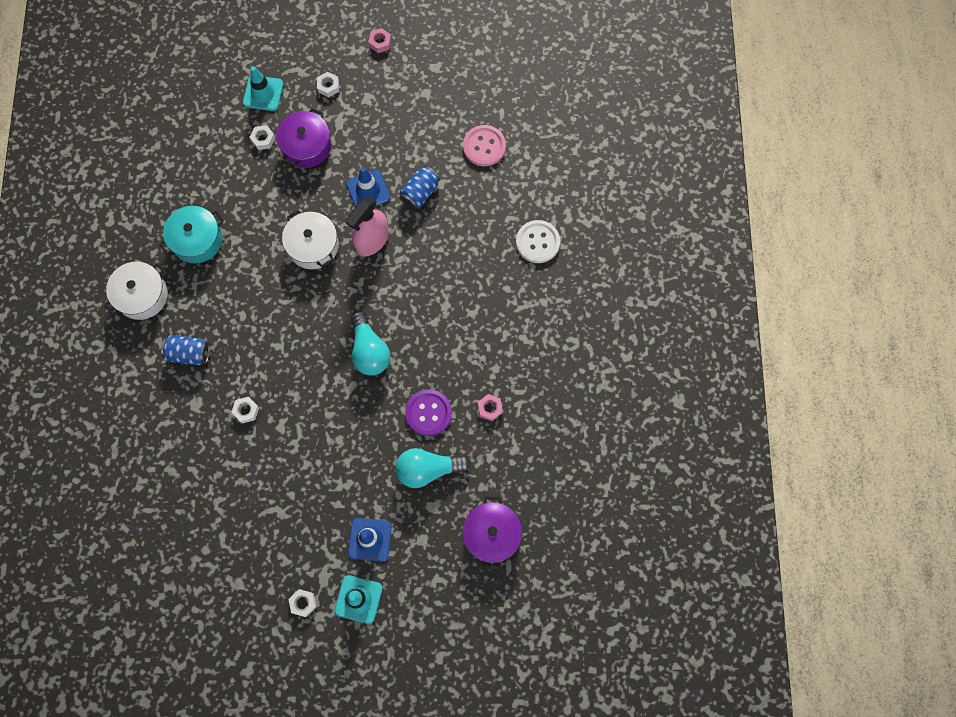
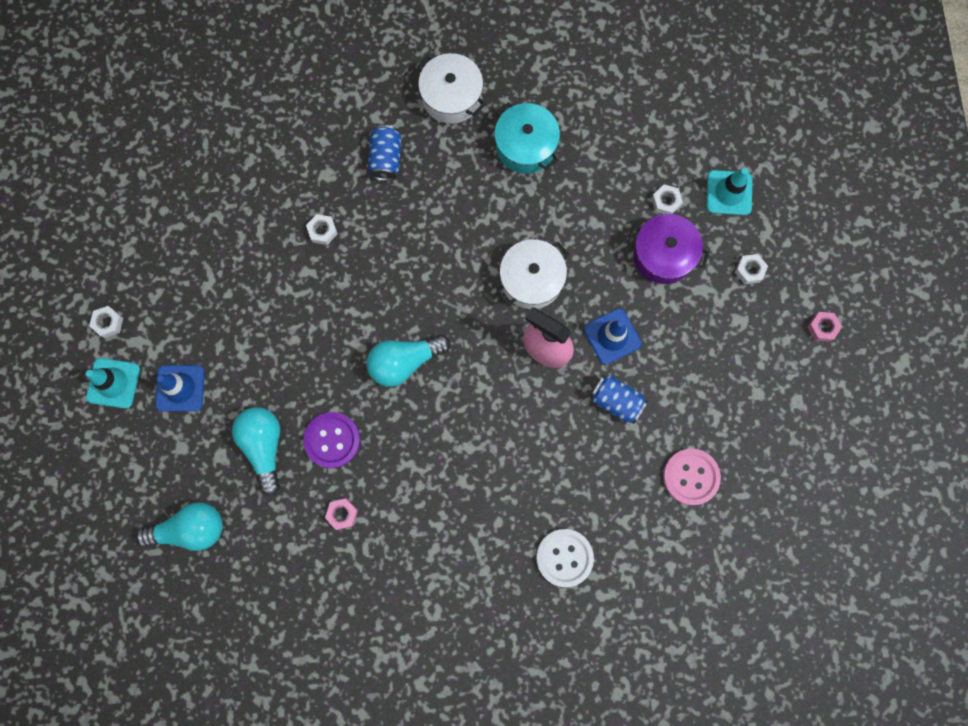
camera: 85 degrees right, 5 degrees up
purple pot [462,496,522,570] -> turquoise light bulb [136,502,223,551]

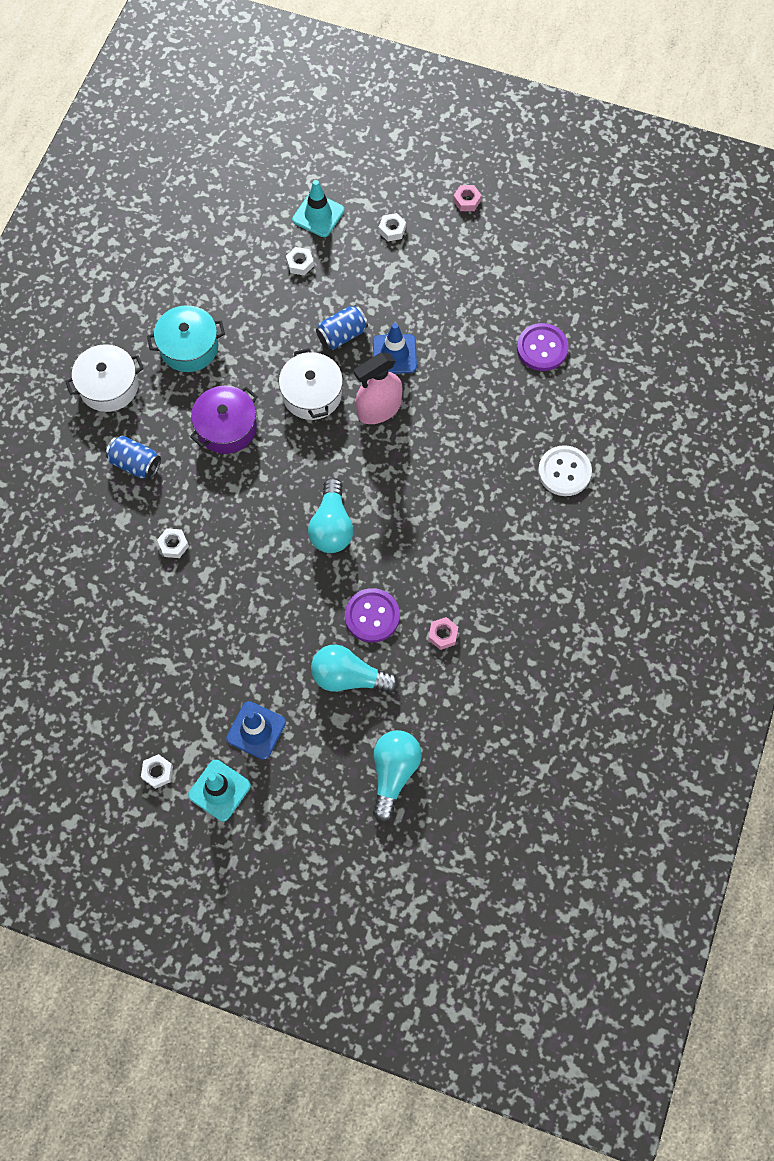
camera: 65 degrees left, 10 degrees down
blue can [590,375,648,424] -> blue can moved to [316,305,368,350]
purple pot [627,214,710,284] -> purple pot moved to [190,386,258,454]
pink button [663,448,721,505] -> purple button [517,323,568,371]

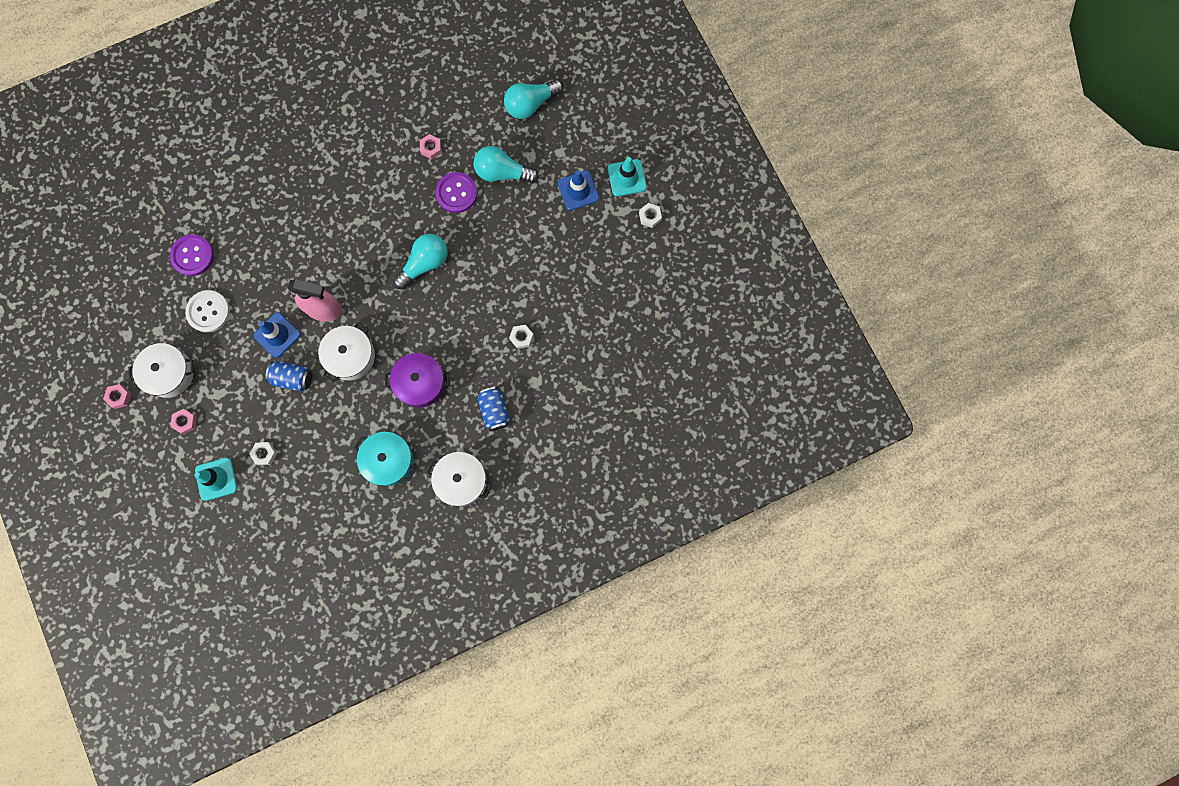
camera: 135 degrees left, 10 degrees up
turquoise light bulb [311,644,399,693] -> turquoise light bulb turned 135 degrees clockwise [473,146,539,183]
white nut [379,213,406,241] -> pink nut [170,409,197,434]
white button [538,445,592,496] -> white button moved to [185,290,230,333]
none -> white pot [128,343,194,398]

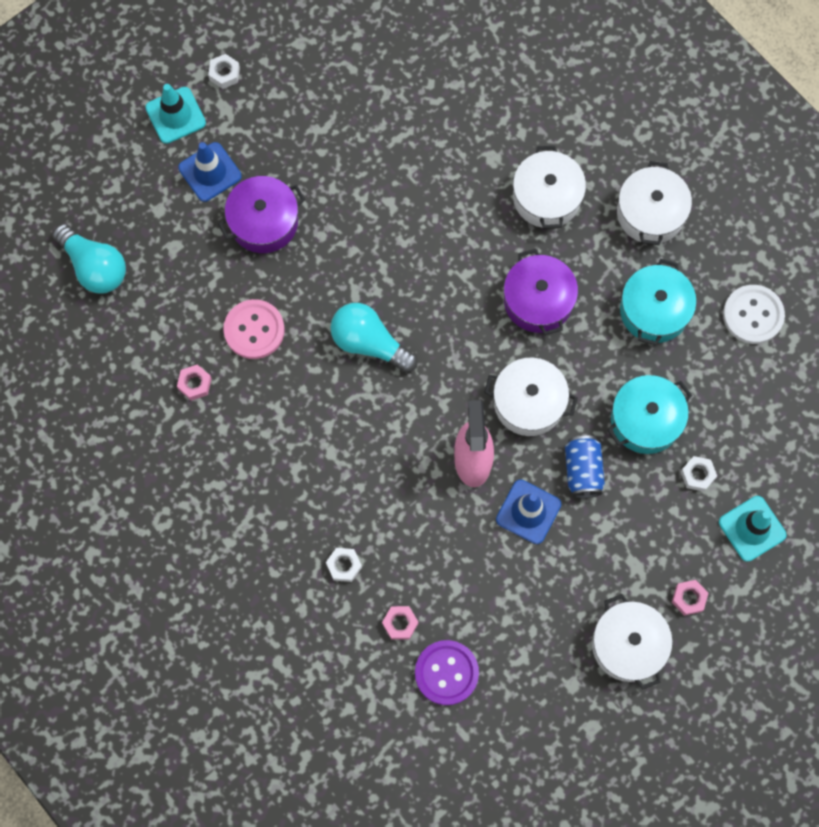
camera: 105 degrees left, 5 degrees down
pink nut [103,384,131,409] -> pink nut moved to [382,606,418,640]
white button [185,290,230,333] -> white button moved to [723,285,785,344]
purple button [435,172,477,213] -> pink button [223,299,285,359]
turquoise light bulb [473,146,539,183] -> none
blue can [478,387,510,431] -> white pot [513,146,586,229]
white nut [509,325,534,349] -> white nut moved to [326,548,362,582]
none -> purple pot [218,176,305,253]
none -> turquoise pot [607,375,692,454]

